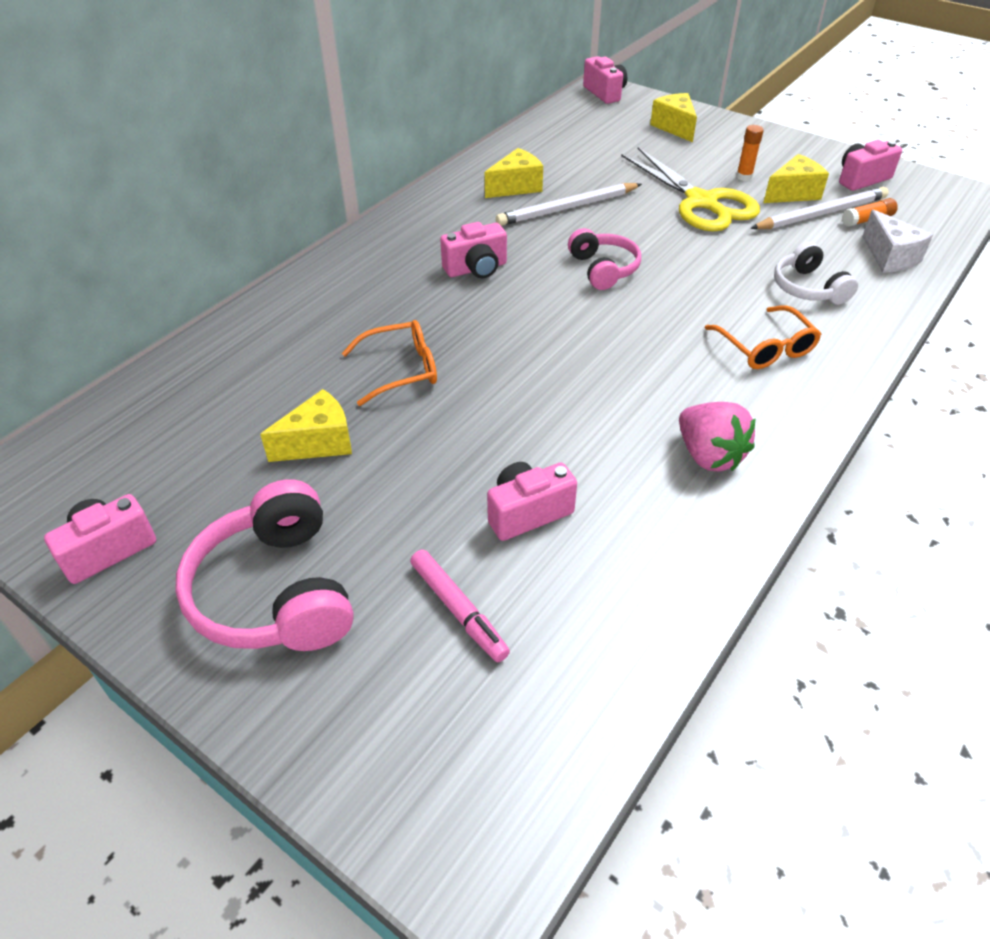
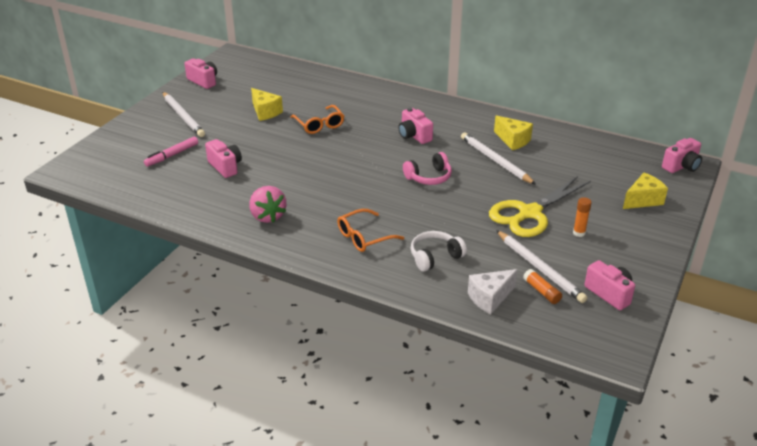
camera: 80 degrees right, 10 degrees down
pink headphones [175,479,353,651] -> white pencil [163,92,205,137]
pink strawberry [679,402,756,471] -> pink strawberry turned 75 degrees counterclockwise [249,186,286,223]
yellow cheese [763,154,829,203] -> none

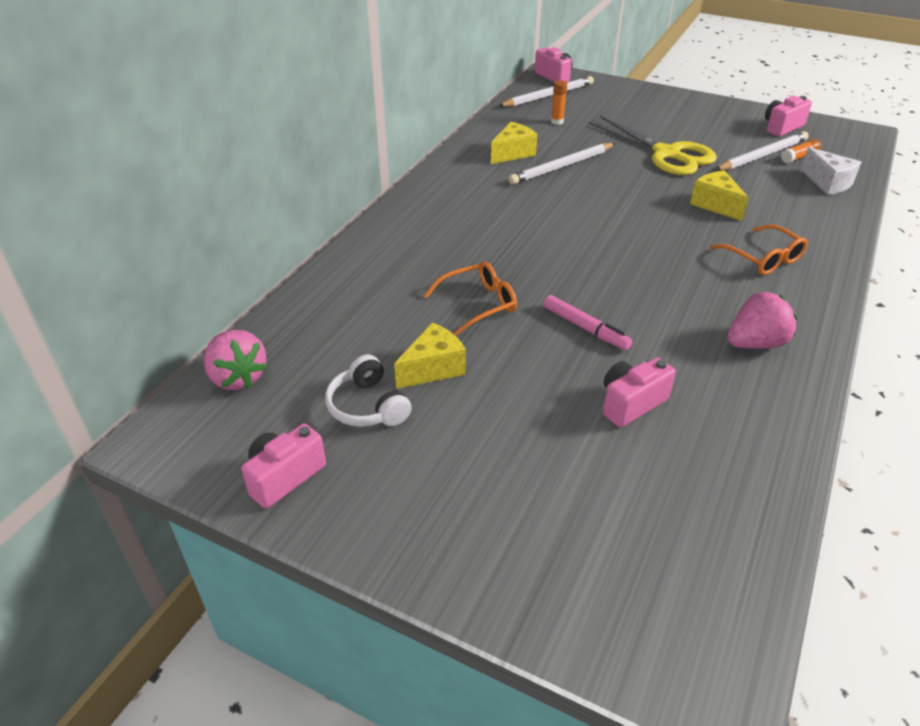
camera: 90 degrees left, 5 degrees up
pink marker [144,136,198,167] -> pink marker moved to [543,295,632,350]
white pencil [163,92,205,137] -> white pencil moved to [499,76,594,107]
pink camera [398,107,433,144] -> none
pink headphones [403,152,452,185] -> none
white headphones [411,231,467,272] -> white headphones moved to [325,355,412,427]
orange glue stick [573,197,592,237] -> orange glue stick moved to [551,80,567,125]
yellow cheese [623,172,668,209] -> yellow cheese moved to [690,170,749,221]
none -> pink strawberry [204,330,267,390]

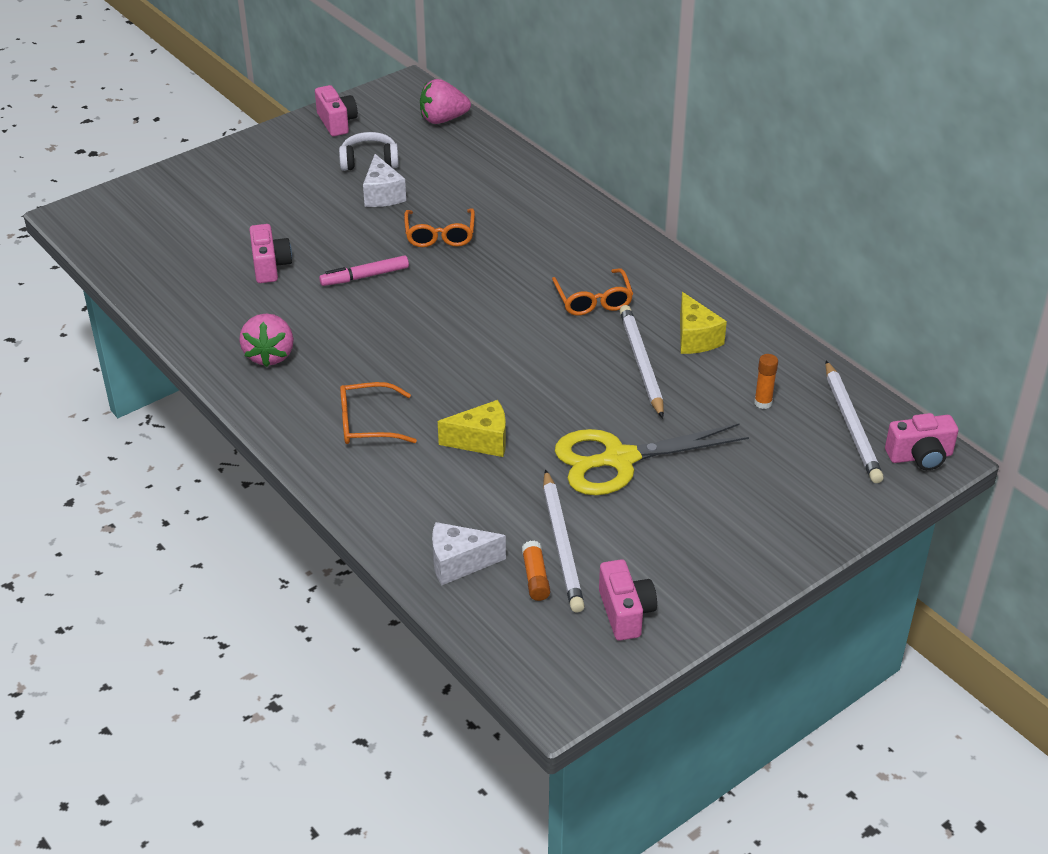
camera: 115 degrees right, 0 degrees up
yellow cheese [394,322,466,389] -> white cheese [363,154,406,207]
none -> orange glasses [552,268,633,316]

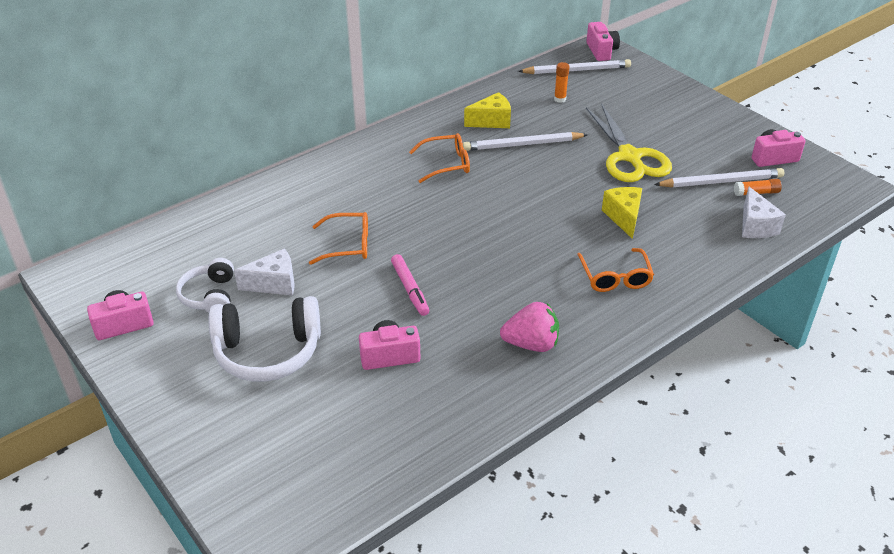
camera: 90 degrees left, 0 degrees up
pink strawberry [420,79,471,124] -> none
none -> white headphones [209,296,321,382]

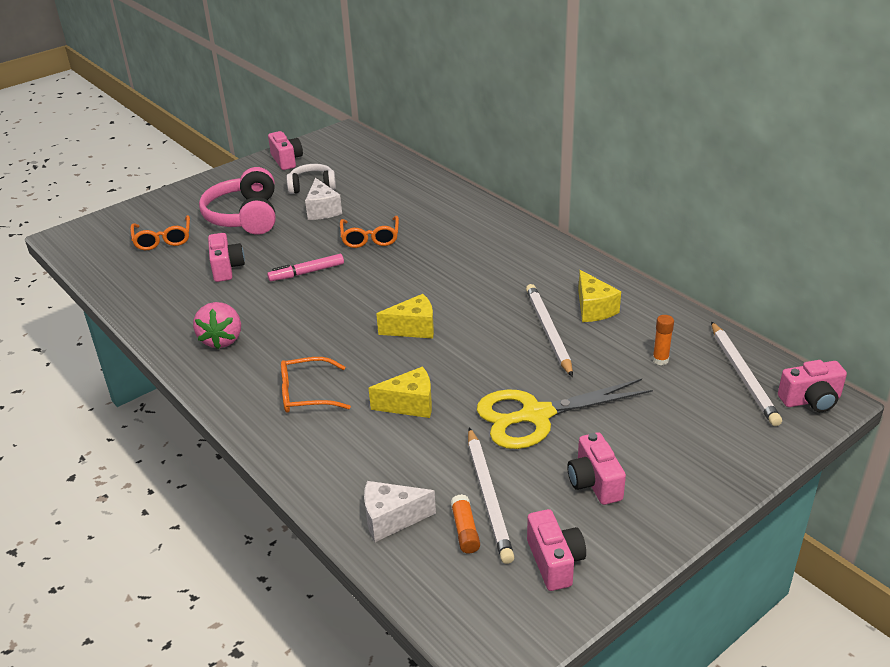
camera: 90 degrees right, 5 degrees down
white headphones [209,296,321,382] -> pink headphones [199,167,275,235]
orange glasses [409,133,470,183] -> orange glasses moved to [130,215,190,250]
none -> yellow cheese [376,294,434,339]
none -> pink camera [567,432,626,505]

